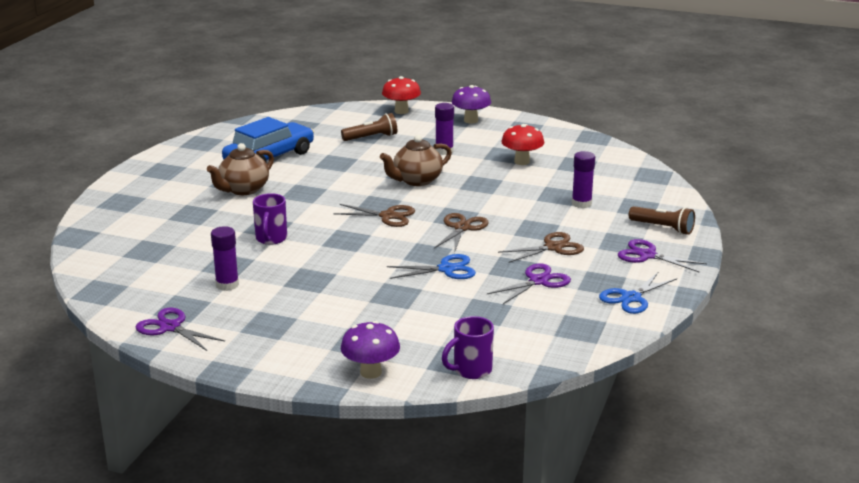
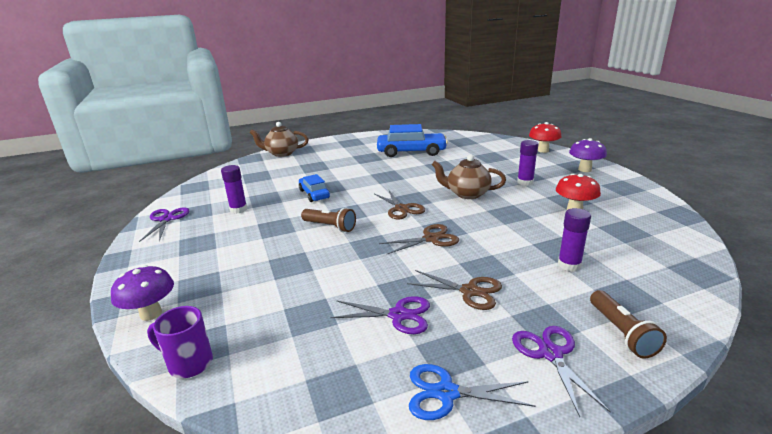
camera: 50 degrees right, 0 degrees up
brown teapot [207,143,274,195] -> brown teapot moved to [250,122,309,157]
purple mug [253,193,287,245] -> blue car [299,174,330,202]
brown flashlight [341,113,397,141] -> brown flashlight moved to [301,207,356,232]
blue scissors [387,254,476,279] -> none

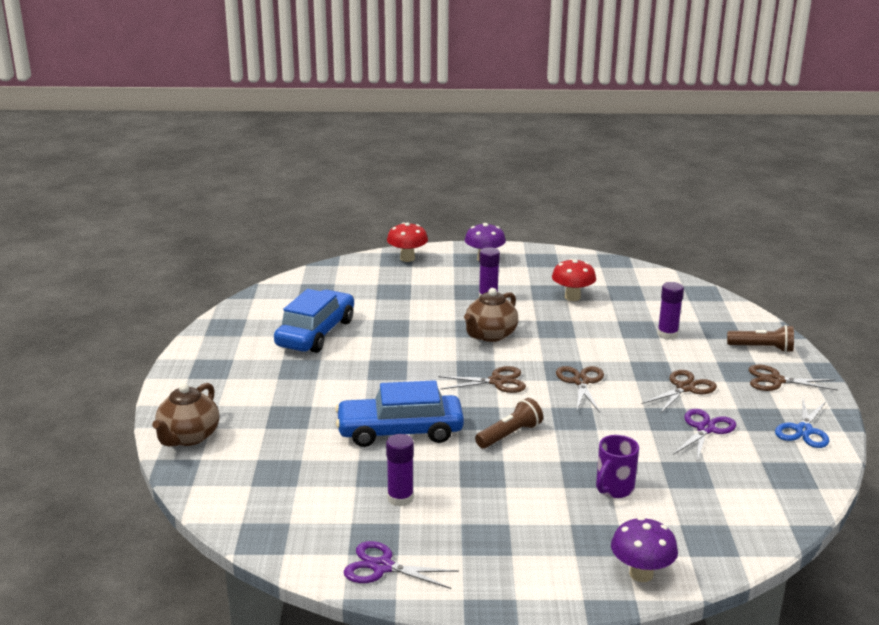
camera: 70 degrees left, 0 degrees up
purple mug [147,306,213,378] -> purple mug moved to [596,435,639,498]
blue car [299,174,330,202] -> blue car [335,380,464,447], size x1.73
purple scissors [512,326,611,417] -> brown scissors [749,365,838,391]

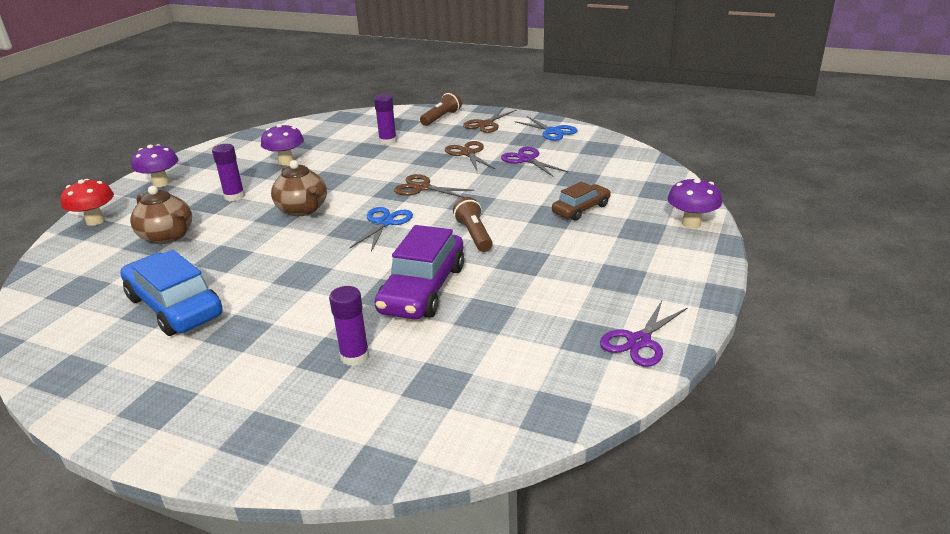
camera: 65 degrees left, 5 degrees up
brown teapot [152,383,219,447] -> brown teapot moved to [130,186,192,244]
blue car [335,380,464,447] -> purple car [375,225,464,319]
purple glue stick [386,434,414,507] -> purple glue stick moved to [329,286,369,366]
brown scissors [438,366,526,393] -> blue scissors [350,207,413,252]
red mushroom [552,259,596,301] -> purple mushroom [261,124,304,165]
purple mug [596,435,639,498] -> brown car [552,182,611,221]

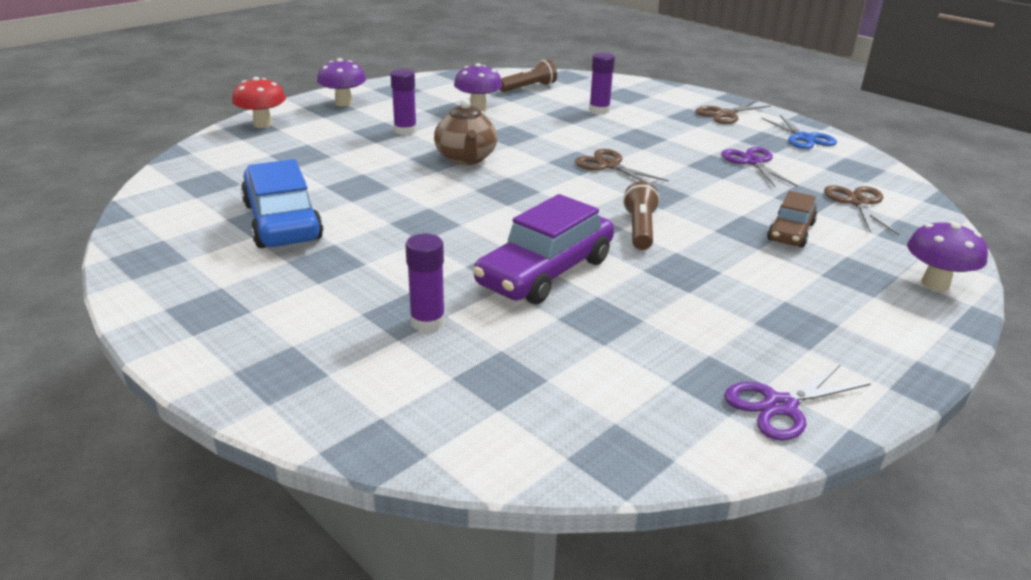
camera: 20 degrees right, 0 degrees up
brown teapot [130,186,192,244] -> none
blue scissors [350,207,413,252] -> none
brown flashlight [420,92,462,126] -> brown flashlight moved to [500,59,557,92]
brown scissors [445,141,495,171] -> brown scissors moved to [824,185,899,235]
brown car [552,182,611,221] -> brown car turned 135 degrees clockwise [767,191,817,247]

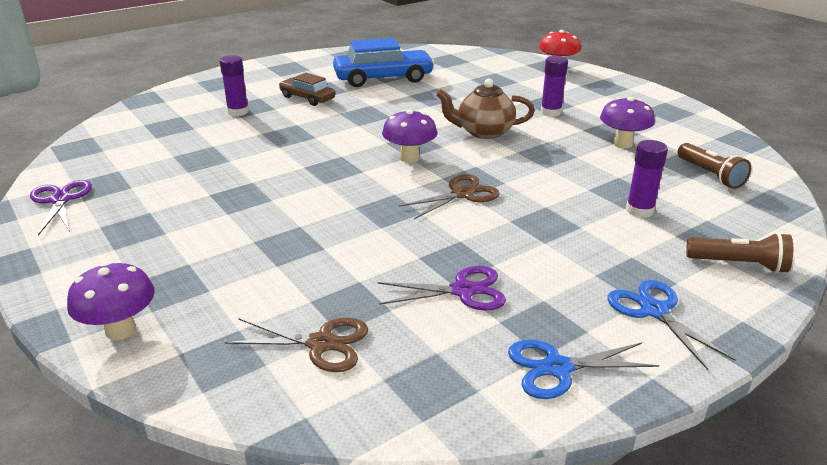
camera: 100 degrees right, 0 degrees up
purple mushroom [317,58,366,107] -> purple mushroom moved to [382,110,437,163]
purple car [473,194,614,304] -> none
brown flashlight [623,181,660,250] -> brown flashlight moved to [686,232,793,273]
brown scissors [695,101,771,124] -> blue scissors [607,280,736,370]
brown car [767,191,817,247] -> brown car moved to [279,73,335,106]

